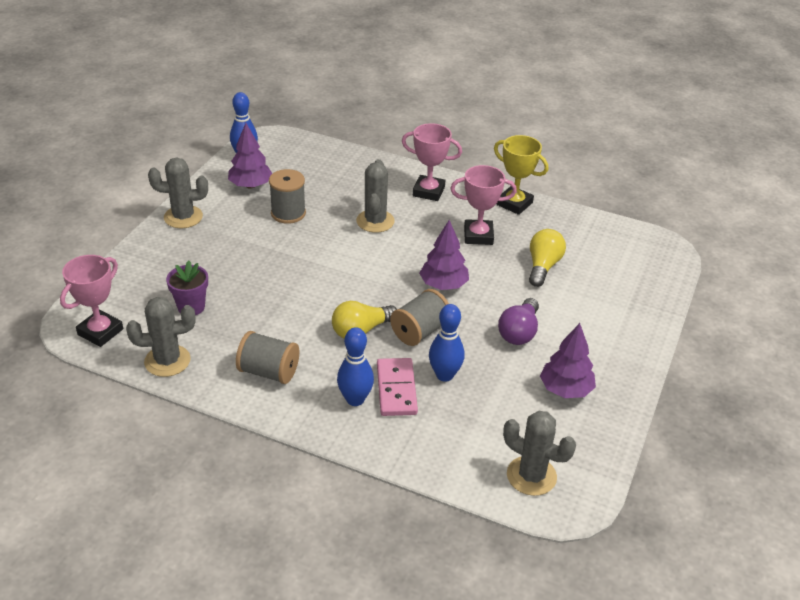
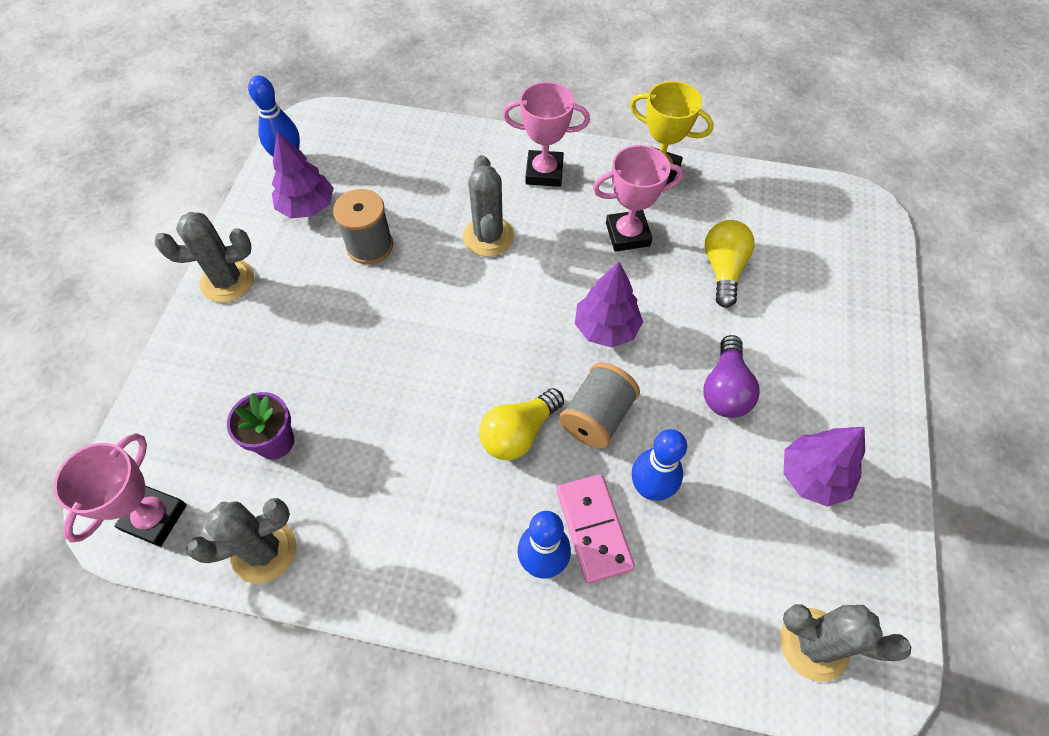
camera: 10 degrees left, 20 degrees up
grey spool [236,331,299,384] -> none

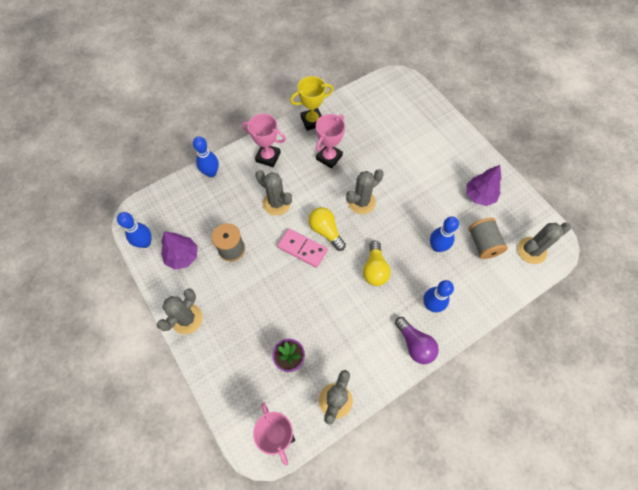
camera: 45 degrees left, 5 degrees up
pink trophy [503,82,590,187] -> pink trophy turned 60 degrees clockwise [242,114,286,167]
pink domino [556,474,635,583] -> pink domino moved to [277,229,328,268]
grey spool [559,363,640,449] -> grey spool moved to [469,218,508,259]
purple tree [575,262,643,348] -> grey cactus [346,169,384,214]
purple light bulb [703,335,760,418] -> purple light bulb moved to [395,317,439,364]
yellow light bulb [705,220,754,308] -> yellow light bulb moved to [309,207,346,251]
none -> blue bowling pin [193,136,219,177]

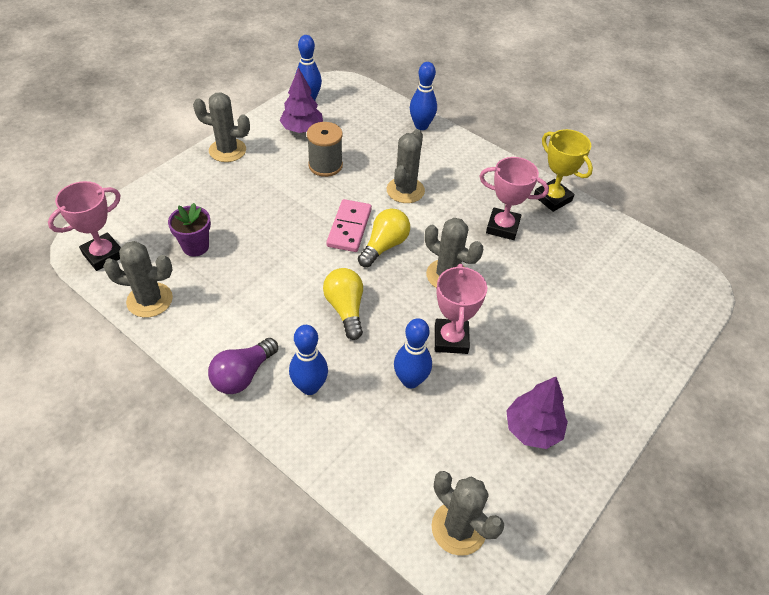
camera: 70 degrees right, 15 degrees down
pink trophy [242,114,286,167] -> pink trophy moved to [435,264,487,354]
yellow light bulb [363,241,391,286] -> yellow light bulb turned 90 degrees clockwise [323,268,363,340]
grey spool [469,218,508,259] -> none

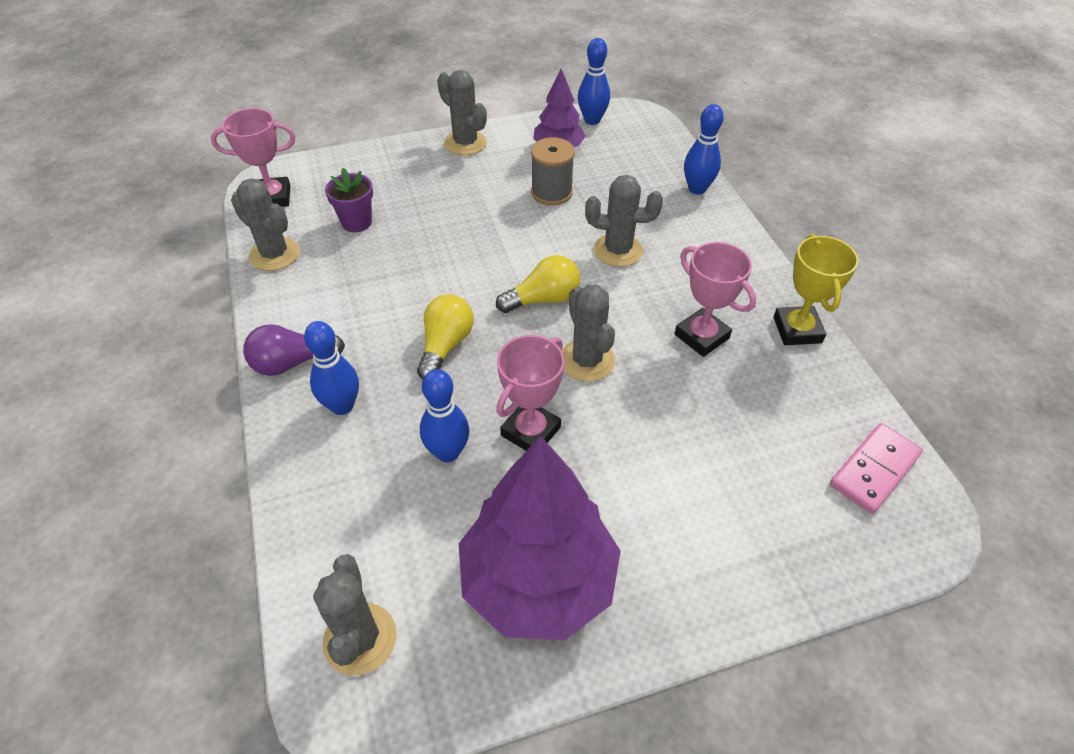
camera: 35 degrees right, 0 degrees up
pink domino [326,199,372,252] -> pink domino moved to [830,423,923,514]
grey cactus [387,129,425,203] -> grey cactus turned 45 degrees clockwise [585,175,663,267]
purple tree [506,377,568,449] -> purple tree [459,436,621,640], size x1.87

